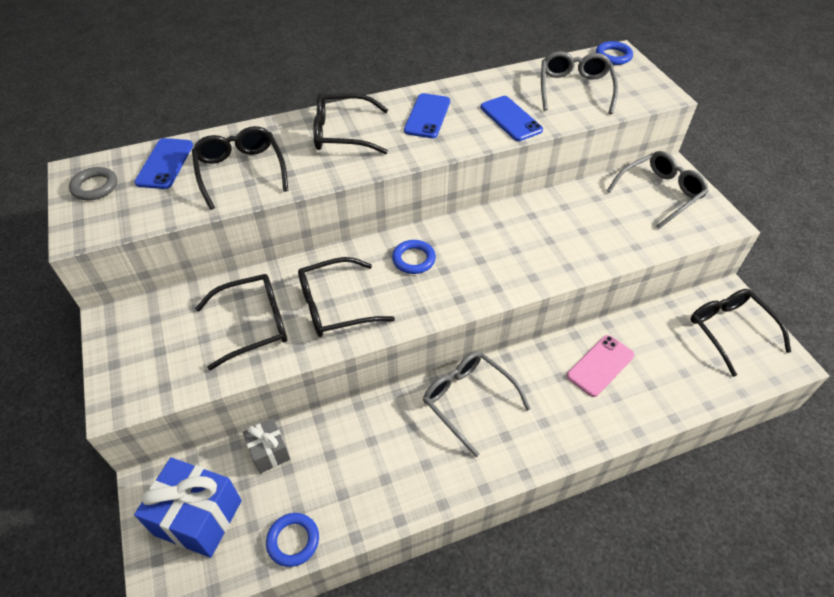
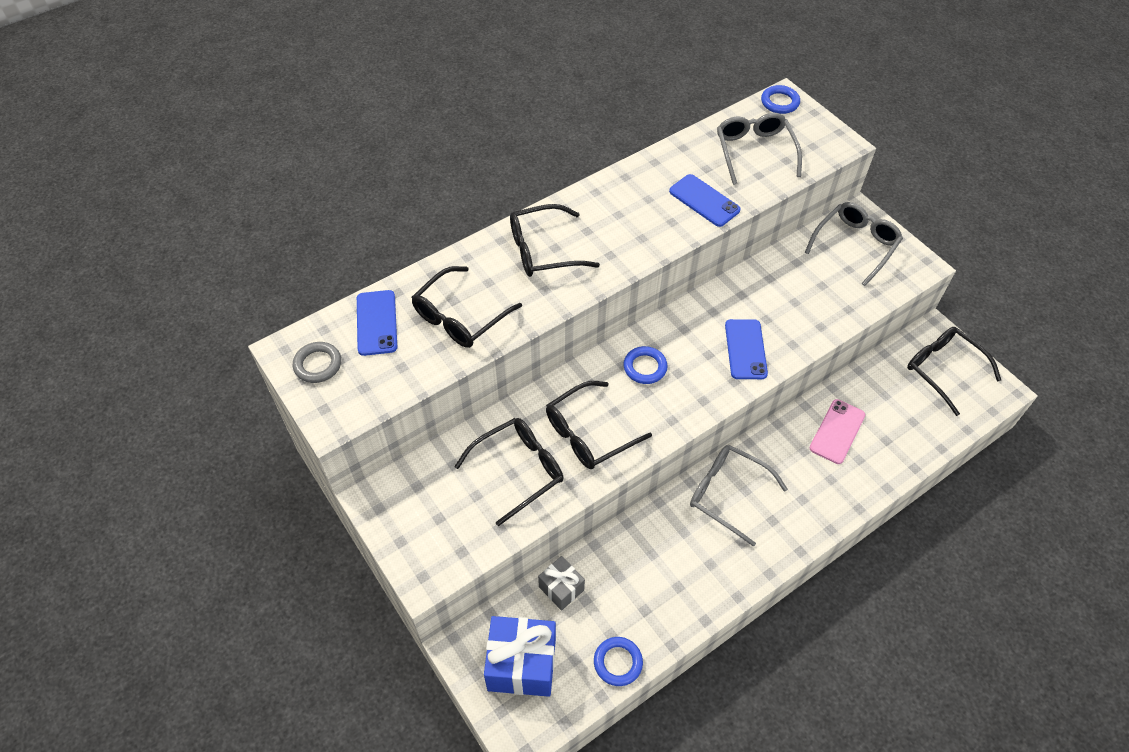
camera: 15 degrees left, 5 degrees up
black glasses [192,126,289,210] -> black glasses turned 105 degrees counterclockwise [411,266,522,348]
blue phone [404,93,450,138] -> blue phone moved to [725,319,768,379]

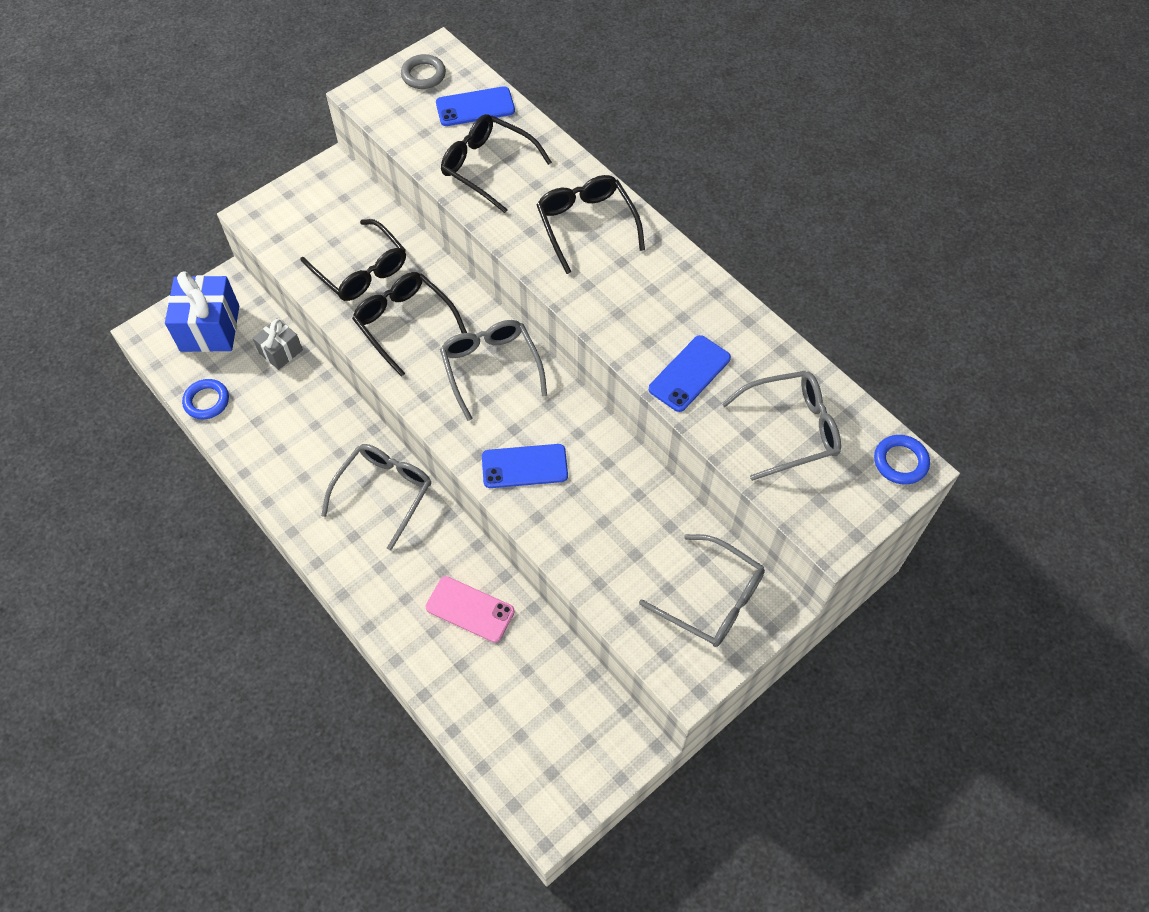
camera: 85 degrees right, 5 degrees up
blue ring [623,346,668,384] -> grey glasses [440,320,547,421]
black glasses [907,327,1001,416] -> none

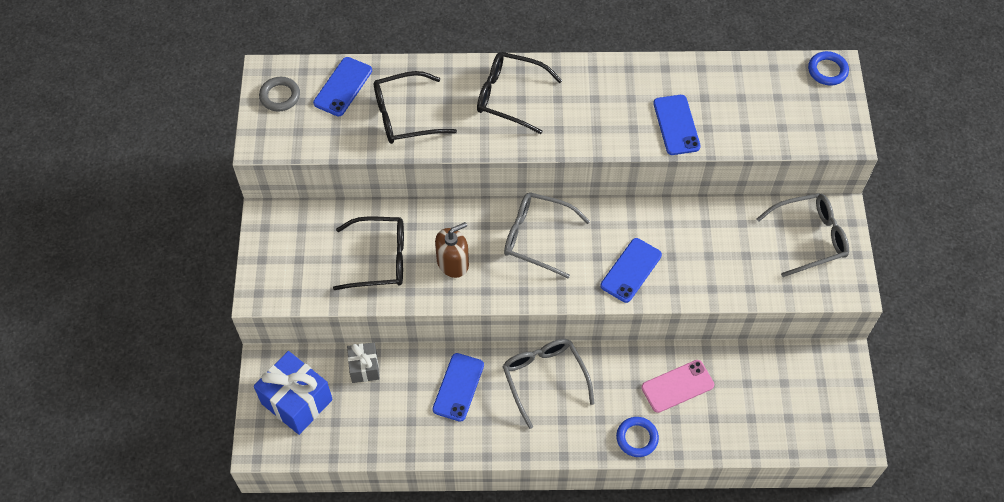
camera: 50 degrees left, 0 degrees up
blue ring [182,379,229,420] -> blue ring moved to [616,417,659,457]
black glasses [352,272,467,377] -> brown soap dispenser [435,222,469,278]
grey glasses [722,371,841,481] -> none
none -> blue phone [433,353,484,422]

